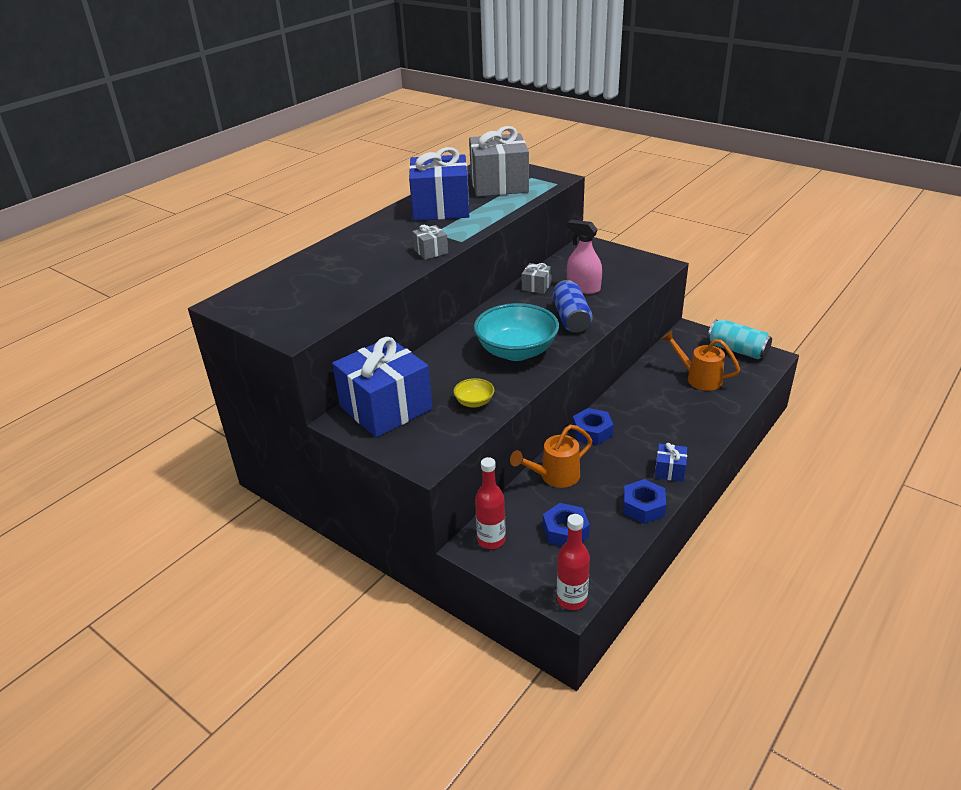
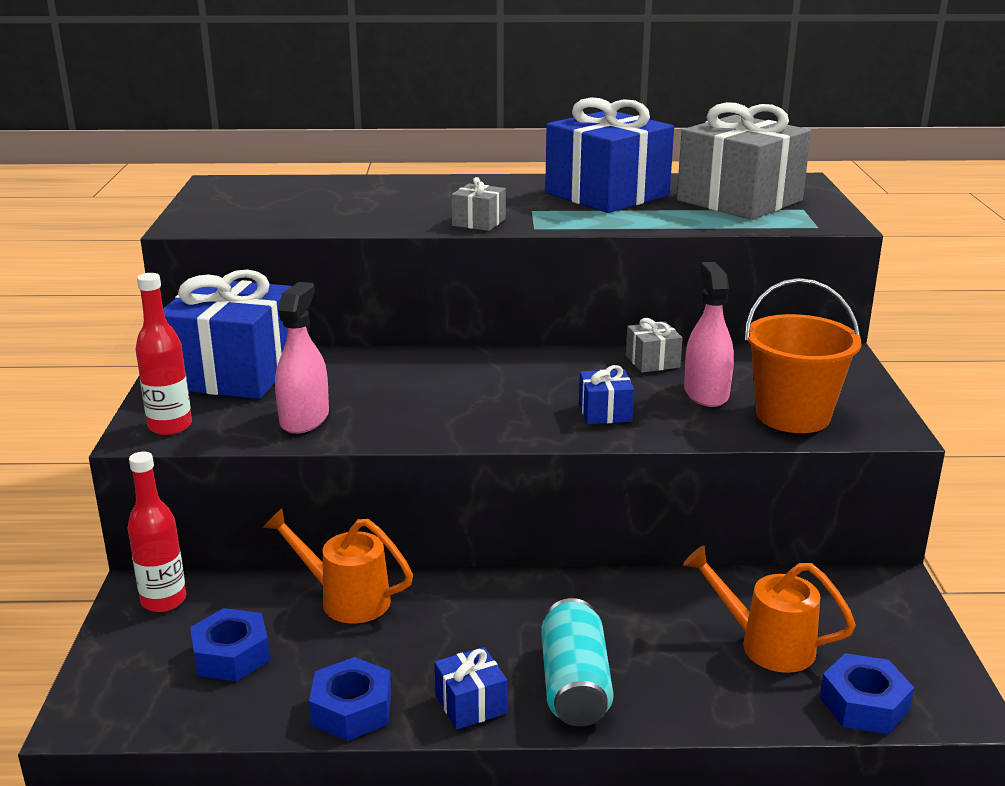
camera: 50 degrees right, 10 degrees down
yellow bowl [453,378,494,407] -> pink spray bottle [275,282,329,434]
turquoise bowl [474,303,559,361] -> none
blue can [553,280,593,332] -> blue gift [579,365,634,424]
red bottle [557,514,590,610] -> red bottle moved to [136,273,192,435]
blue nut [573,408,613,445] -> blue nut moved to [820,653,914,734]
orange watering can [662,330,740,391] -> orange watering can turned 60 degrees counterclockwise [683,546,856,673]
turquoise can [708,320,772,359] -> turquoise can moved to [541,598,614,726]
none -> orange bucket [745,278,862,433]

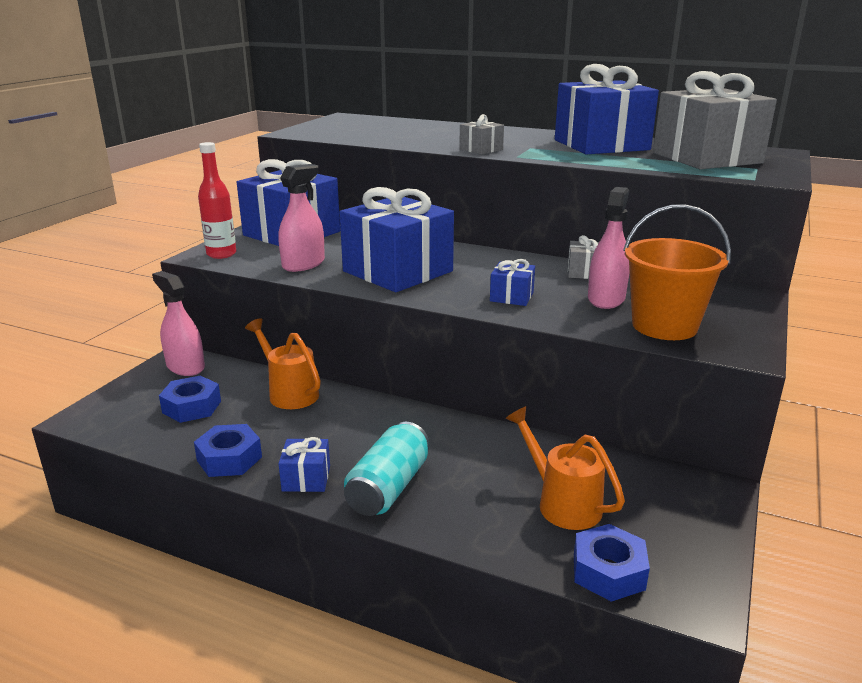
camera: 25 degrees right, 0 degrees up
red bottle [127,452,186,612] -> pink spray bottle [152,271,205,376]
none -> blue gift [340,187,454,292]

